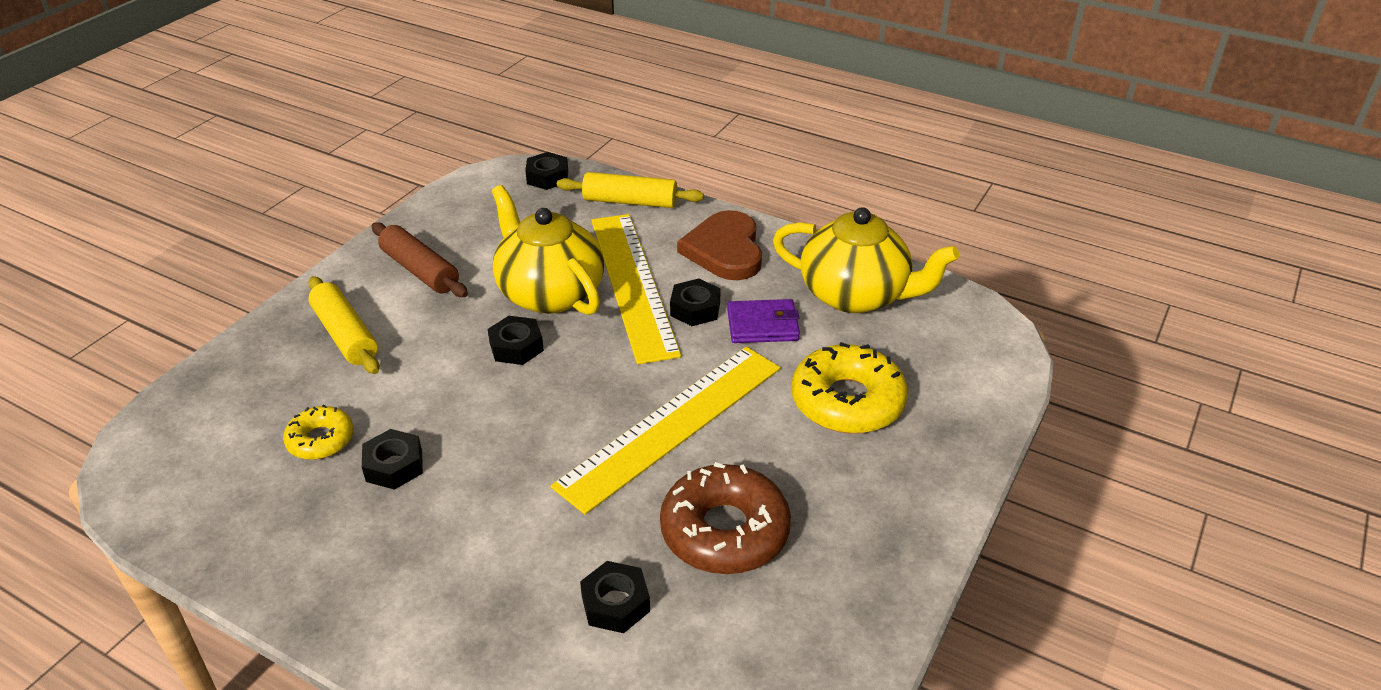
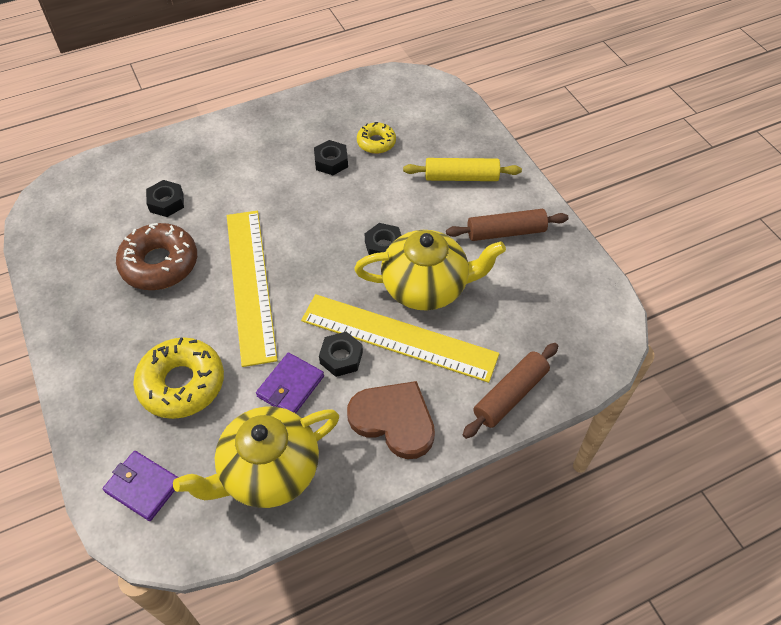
camera: 125 degrees right, 15 degrees up
black nut [525,152,568,190] -> none
yellow rolling pin [557,172,704,208] -> brown rolling pin [463,343,558,439]
none -> purple wallet [102,451,179,521]

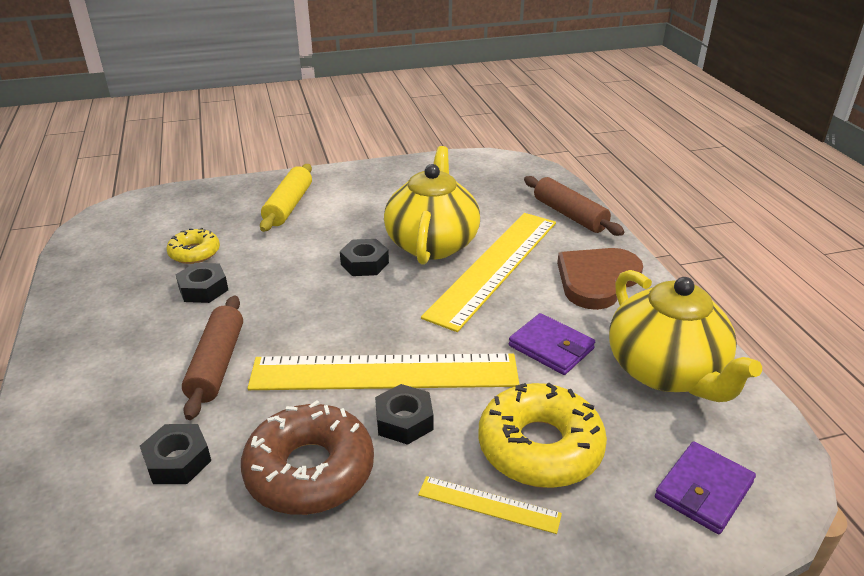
camera: 80 degrees left, 20 degrees down
black nut [319,332,363,377] -> black nut moved to [375,384,433,445]
brown rolling pin [446,209,569,241] -> brown rolling pin moved to [182,295,243,420]
none -> yellow ruler [418,476,562,534]

